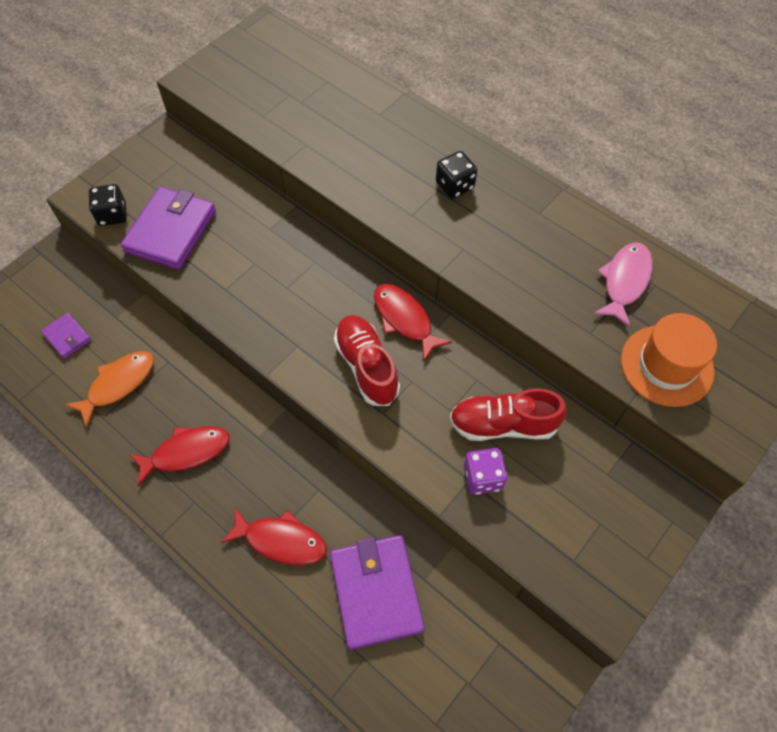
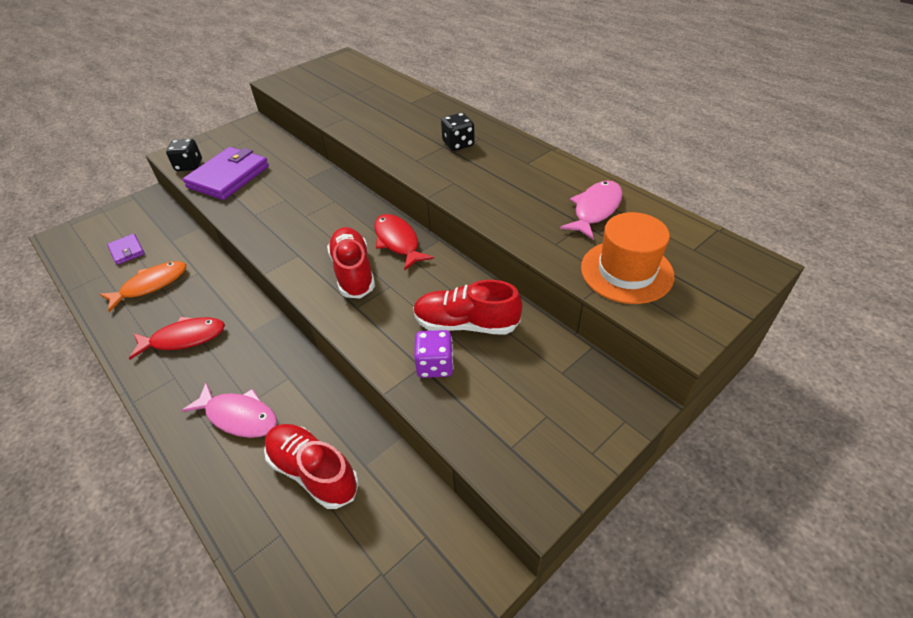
camera: 10 degrees right, 15 degrees down
red fish [221,507,327,565] -> pink fish [181,383,277,438]
purple wallet [330,535,425,650] -> red shoe [264,424,359,509]

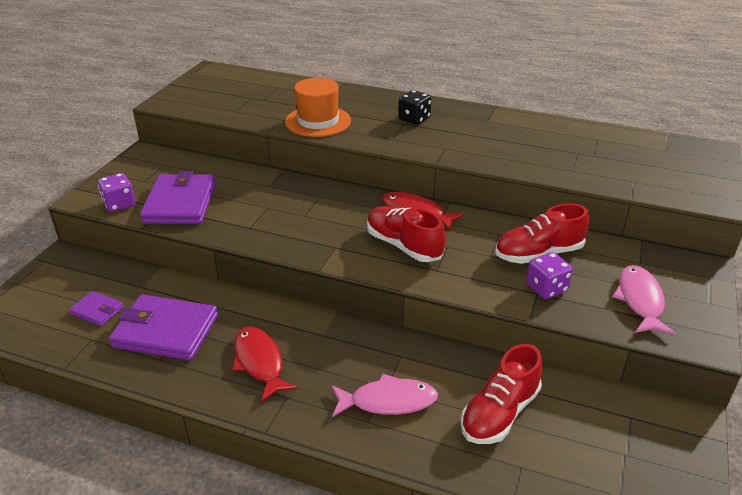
camera: 30 degrees left, 10 degrees down
orange fish [100,261,186,312] -> purple wallet [109,295,218,361]
red fish [129,317,225,359] -> red fish turned 75 degrees counterclockwise [232,327,298,402]
black dice [166,139,202,171] -> purple dice [98,173,135,212]
red shoe [264,424,359,509] -> red shoe turned 60 degrees counterclockwise [460,344,543,444]
pink fish [560,181,622,240] -> pink fish moved to [613,265,676,335]
orange hat [581,212,674,304] -> orange hat moved to [285,78,351,137]

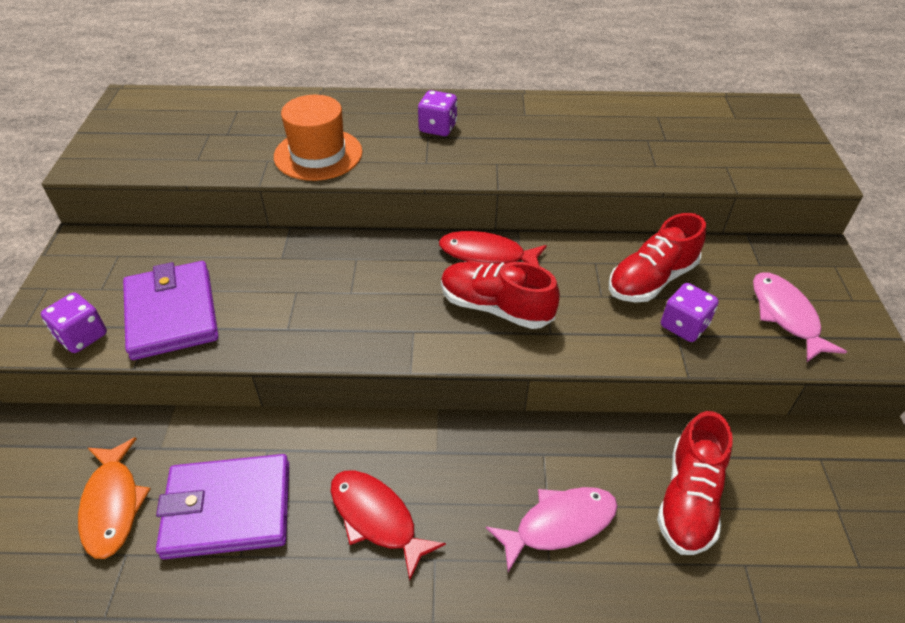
camera: 20 degrees left, 10 degrees up
purple wallet [69,291,124,326] -> orange fish [78,437,151,559]
black dice [398,90,431,125] -> purple dice [418,90,457,136]

